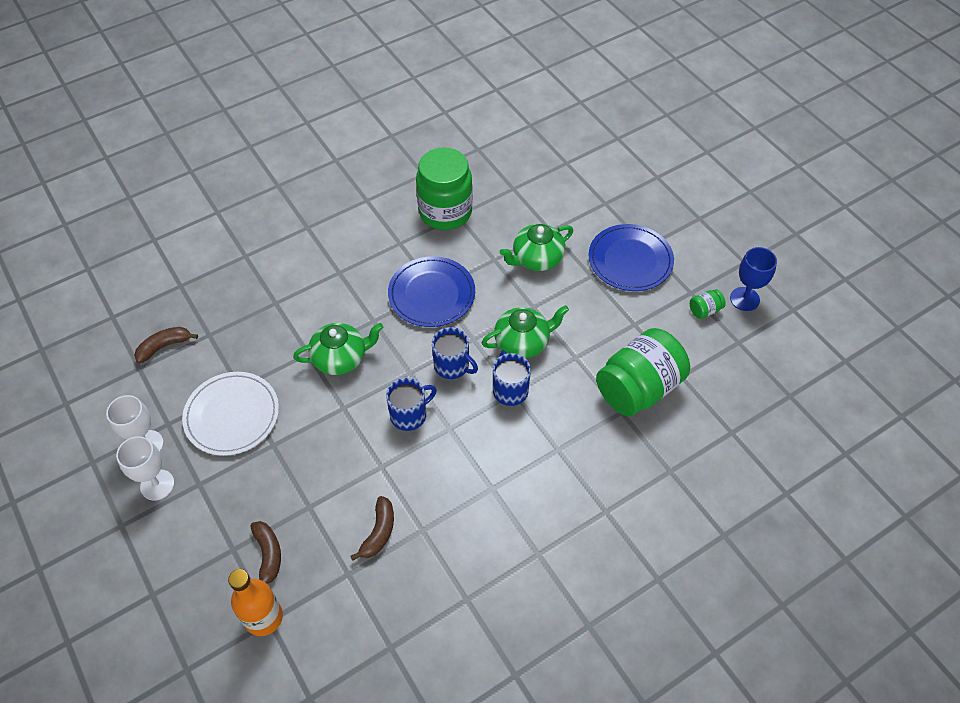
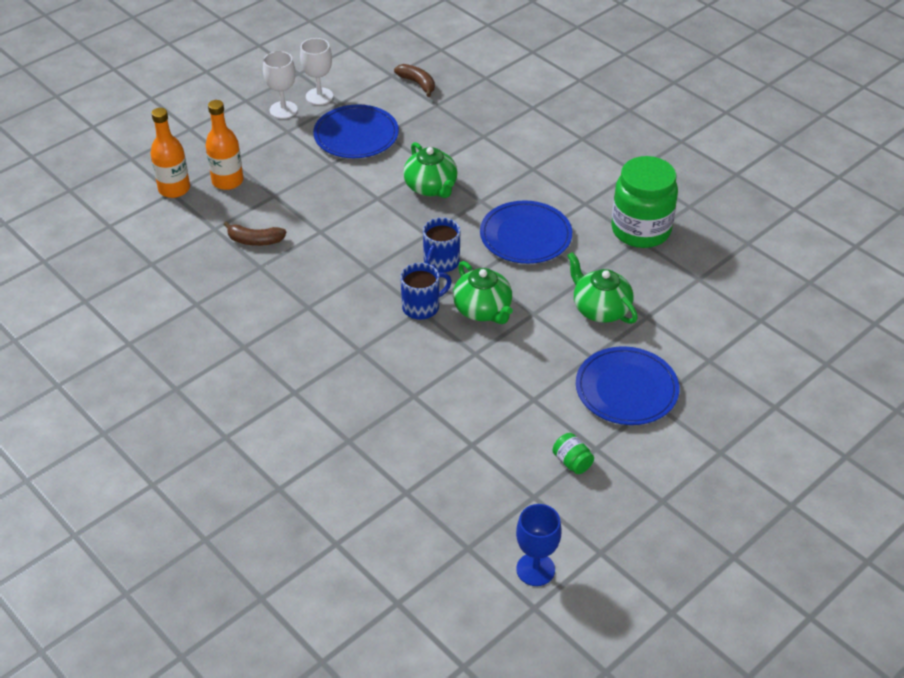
camera: 80 degrees right, 10 degrees down
white plate [182,372,279,456] -> blue plate [313,104,399,158]
brown banana [250,521,281,584] -> orange bottle [205,100,244,190]
blue mug [386,378,437,431] -> none
green jar [596,328,690,416] -> none
blue goblet [730,247,777,311] -> blue goblet moved to [516,504,562,586]

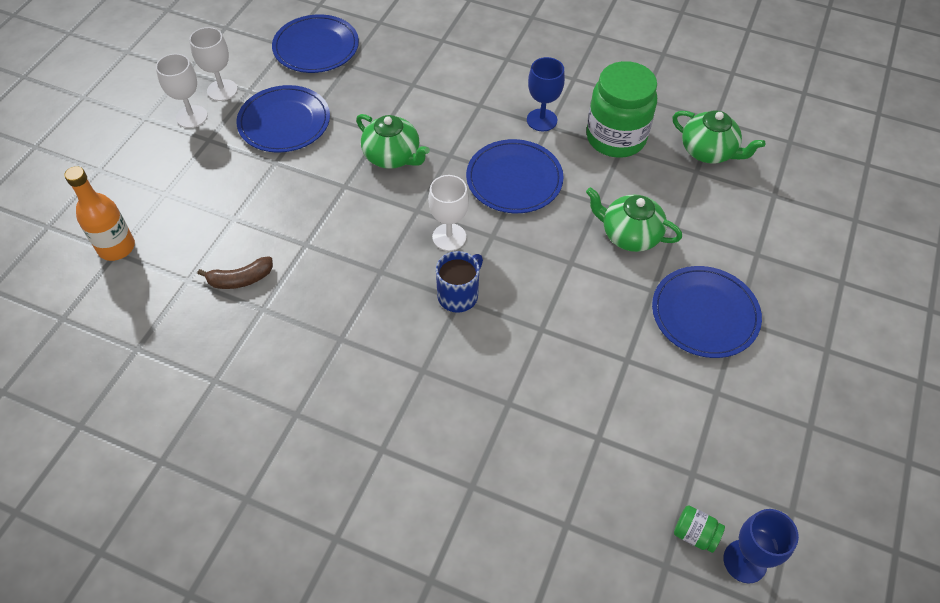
camera: 25 degrees left, 10 degrees up
orange bottle [205,100,244,190] -> none
brown banana [394,64,435,97] -> blue plate [272,14,359,73]
blue mug [423,217,460,273] -> white goblet [428,175,469,251]
green teapot [453,261,513,324] -> green teapot moved to [673,110,766,164]
green jar [553,433,594,474] -> green jar moved to [674,505,725,553]
none -> blue goblet [527,57,565,131]

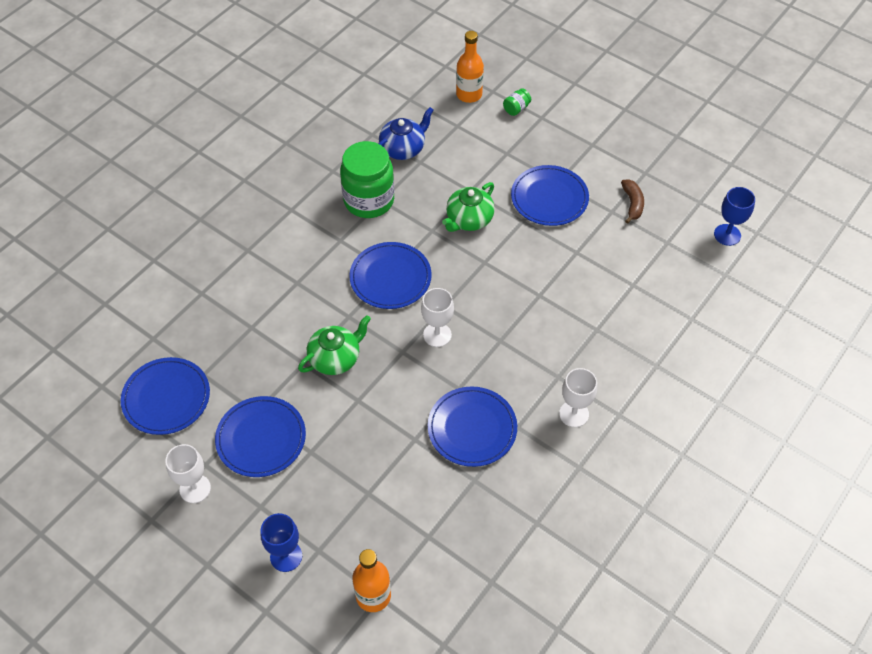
camera: 75 degrees left, 0 degrees up
white goblet [156,54,207,128] -> white goblet moved to [559,368,597,427]
brown banana [197,256,273,289] -> brown banana moved to [621,179,644,224]
blue mug [436,251,483,313] -> none
blue goblet [527,57,565,131] -> blue goblet moved to [260,513,302,572]
green teapot [673,110,766,164] -> blue teapot [379,107,434,160]
green jar [674,505,725,553] -> green jar moved to [503,89,531,116]
none -> blue plate [428,386,517,467]
none -> orange bottle [456,31,484,103]

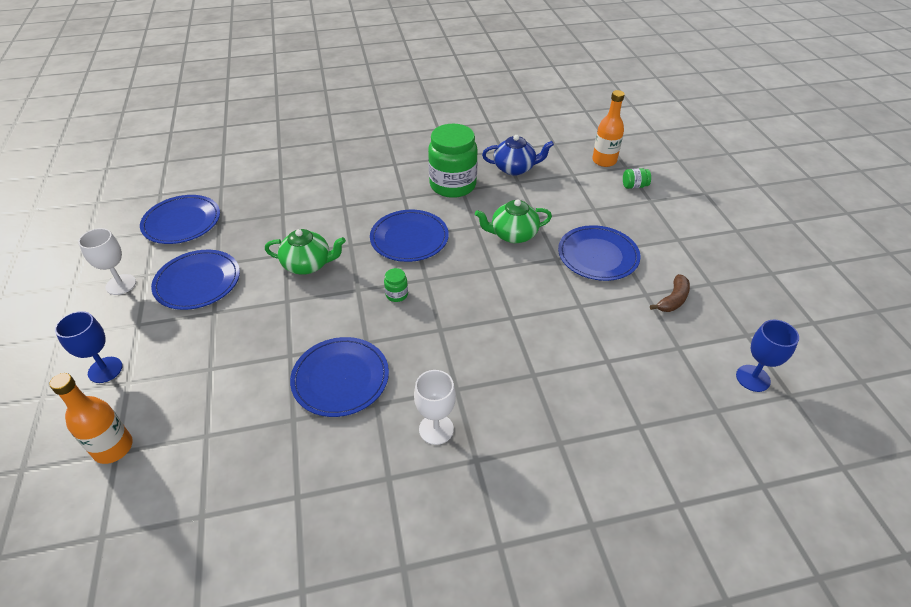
camera: 40 degrees right, 10 degrees down
white goblet [421,288,454,347] -> green jar [384,268,408,302]

